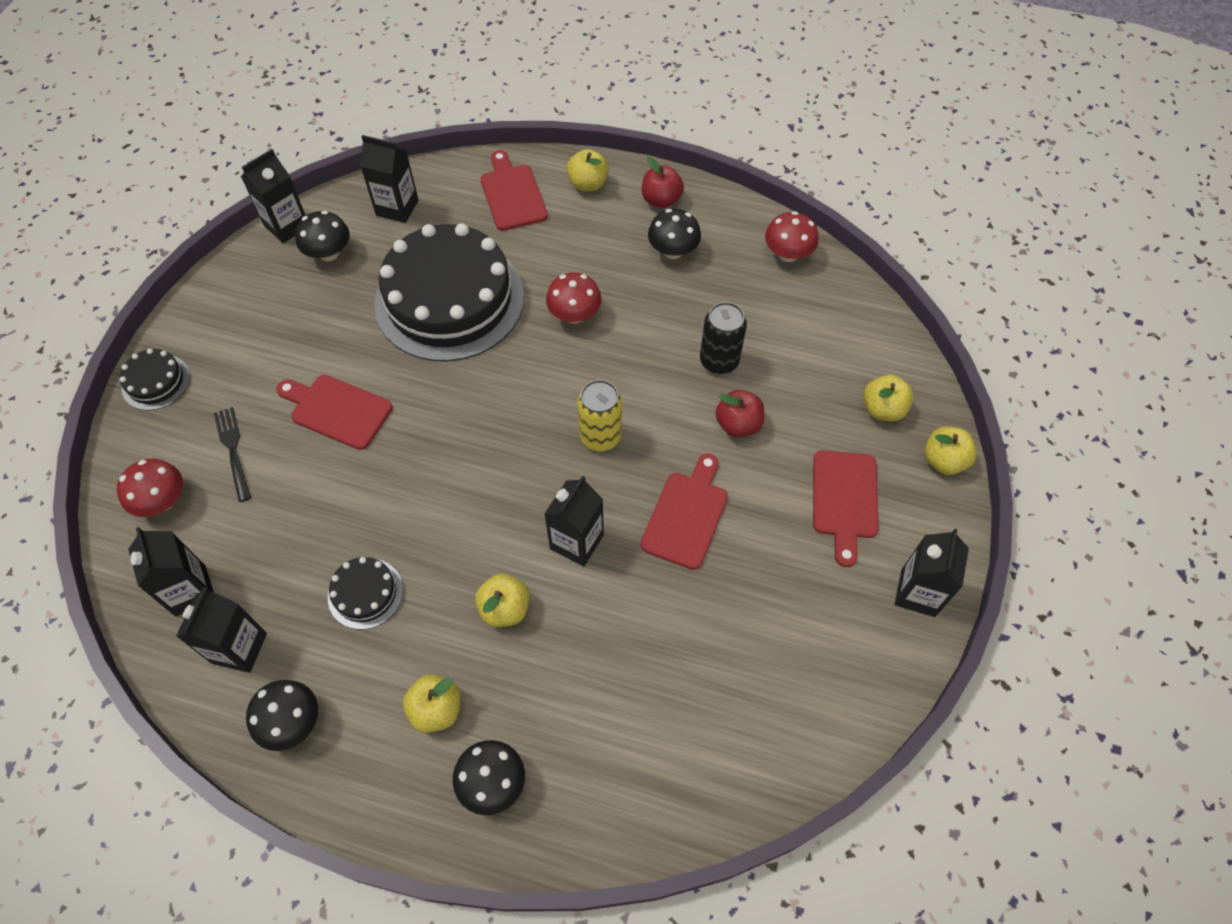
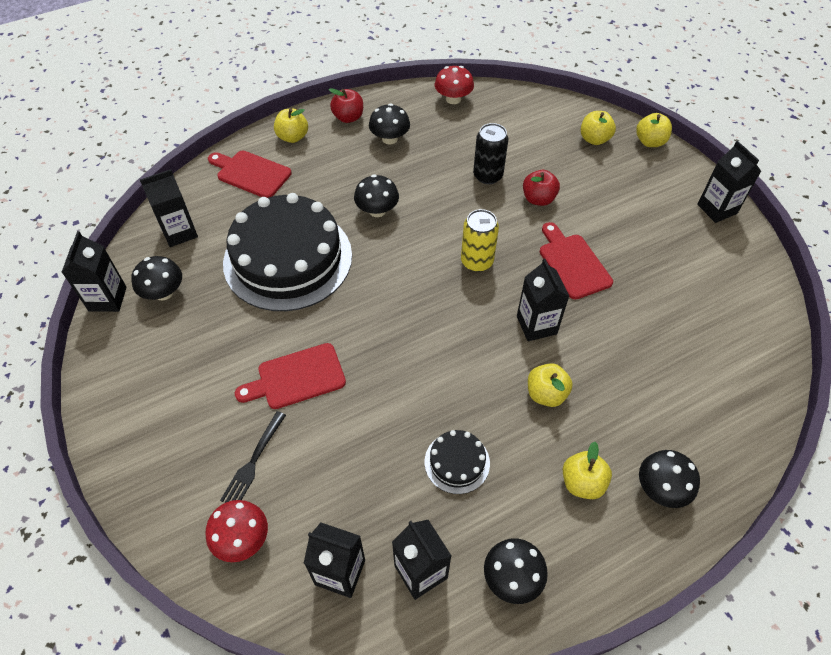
camera: 45 degrees left, 5 degrees down
black cake [119,348,190,411] -> none
black fork [214,407,251,502] -> black fork turned 90 degrees counterclockwise [220,411,286,503]
red mushroom [546,272,602,323] -> black mushroom [354,174,399,217]
red cutting board [813,450,879,567] -> none

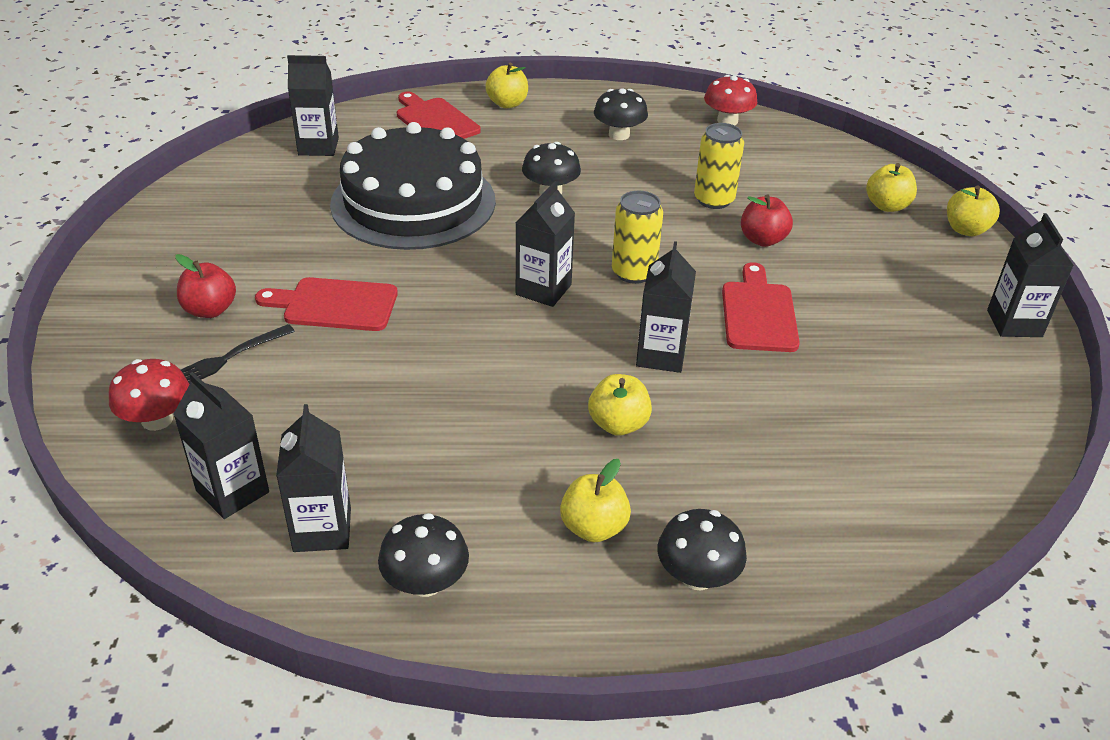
camera: 25 degrees right, 15 degrees down
black carton [61,231,127,312] -> black carton moved to [516,181,575,307]
black mushroom [131,256,182,300] -> none
red apple [329,88,363,123] -> red apple moved to [175,254,236,318]
black cake [425,430,490,494] -> none
black can [473,123,508,184] -> yellow can [694,123,744,209]

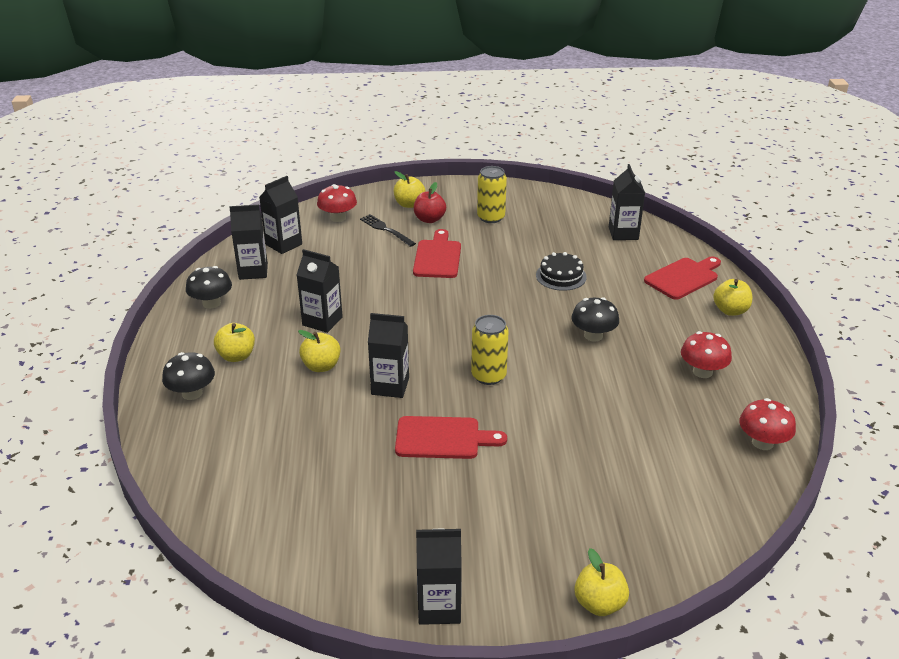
camera: 90 degrees right, 5 degrees down
black cake [330,122,496,250] -> black cake [536,252,587,291], size x0.42
black carton [516,181,575,307] -> black carton moved to [297,249,343,333]
black mushroom [594,88,648,140] -> red mushroom [681,331,732,378]
yellow can [694,123,744,209] -> yellow can moved to [477,166,507,223]
red apple [741,194,793,247] -> none
yellow apple [866,163,917,212] -> yellow apple moved to [394,171,425,208]

